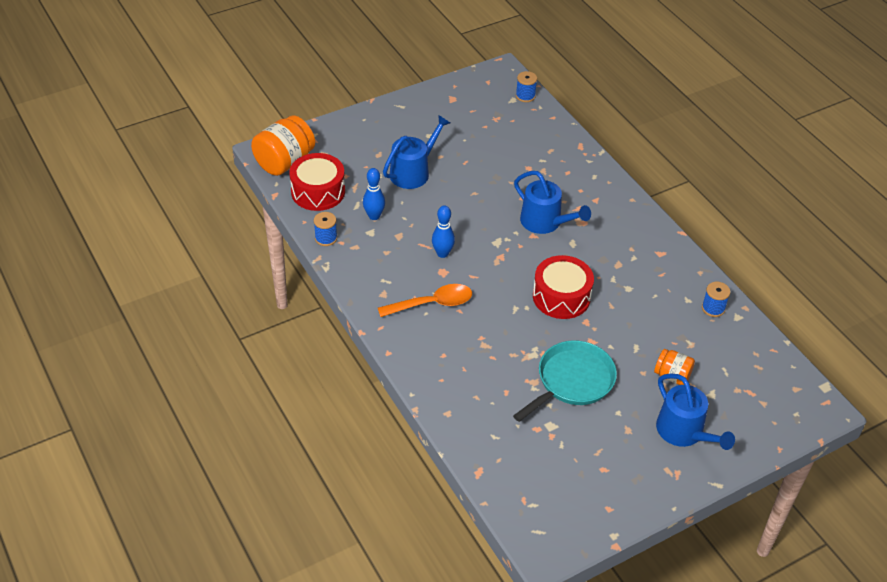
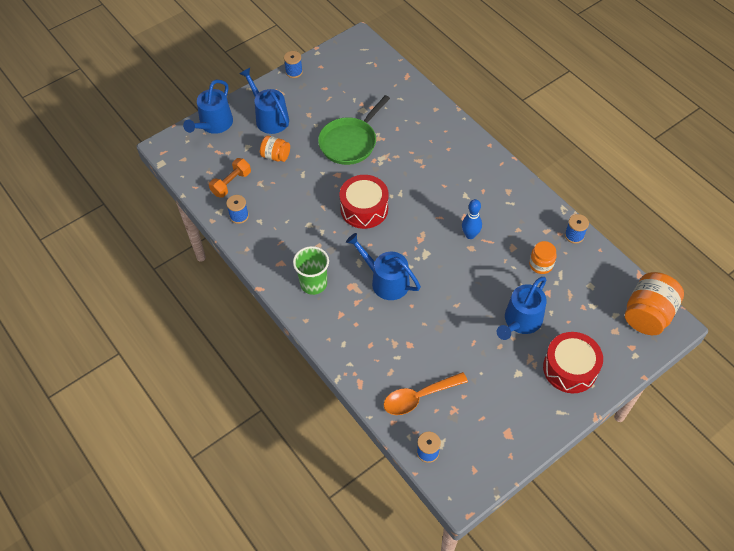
camera: 175 degrees right, 10 degrees up
red drum [289,153,345,211] -> red drum moved to [543,332,603,393]
blue bowling pin [363,168,385,220] -> orange jar [529,241,557,274]
orange spoon [378,284,472,317] -> orange spoon moved to [384,372,468,415]
turquoise pan [513,340,617,422] -> green pan [318,95,390,165]
none -> blue watering can [183,80,233,134]
none -> orange dumbbell [209,158,251,198]
none -> blue spool [284,51,303,78]
none -> green cup [293,246,329,295]

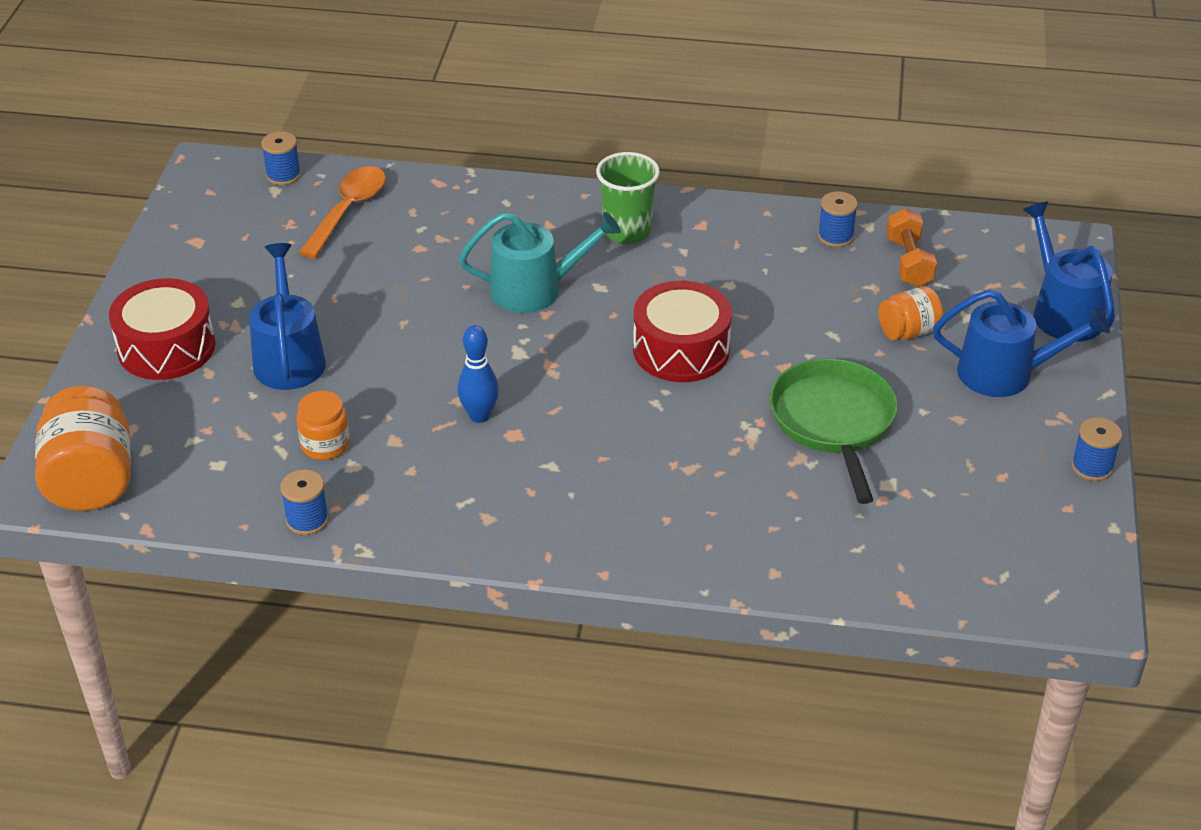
camera: 135 degrees right, 15 degrees down
blue watering can [346,233,421,300] -> turquoise watering can [459,212,621,313]

